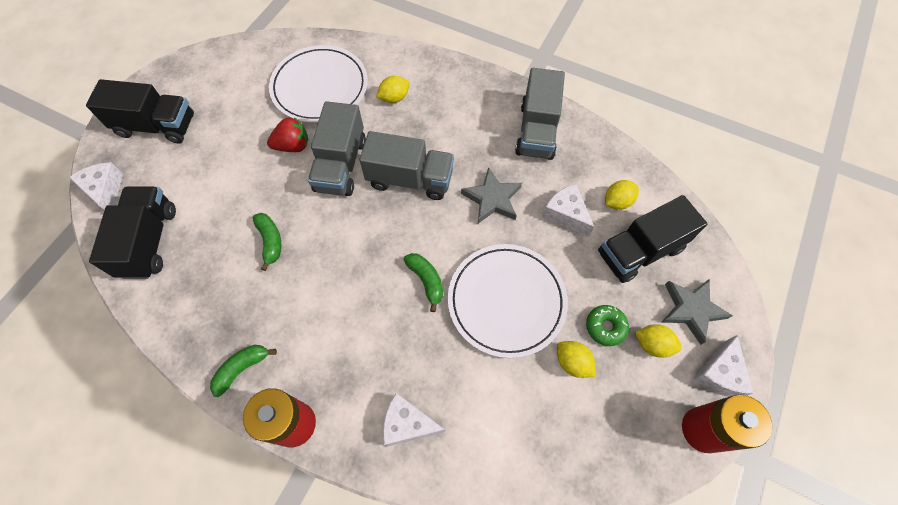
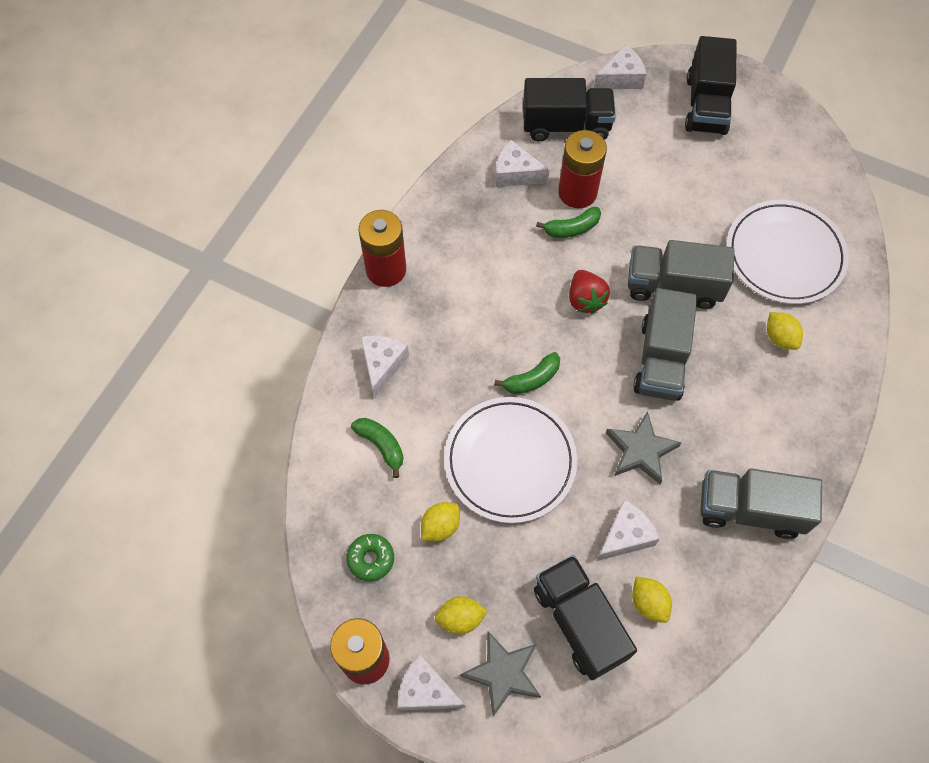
camera: 90 degrees right, 0 degrees up
green banana [210,345,277,397] -> green banana moved to [351,418,403,478]
red strawberry [267,117,308,152] -> red strawberry moved to [569,270,610,314]
green donut [586,305,629,346] -> green donut moved to [347,534,394,581]
yellow lemon [635,324,682,358] -> yellow lemon turned 60 degrees clockwise [435,596,488,634]
none -> white cheese [496,140,550,187]
none -> red battery [558,130,607,208]

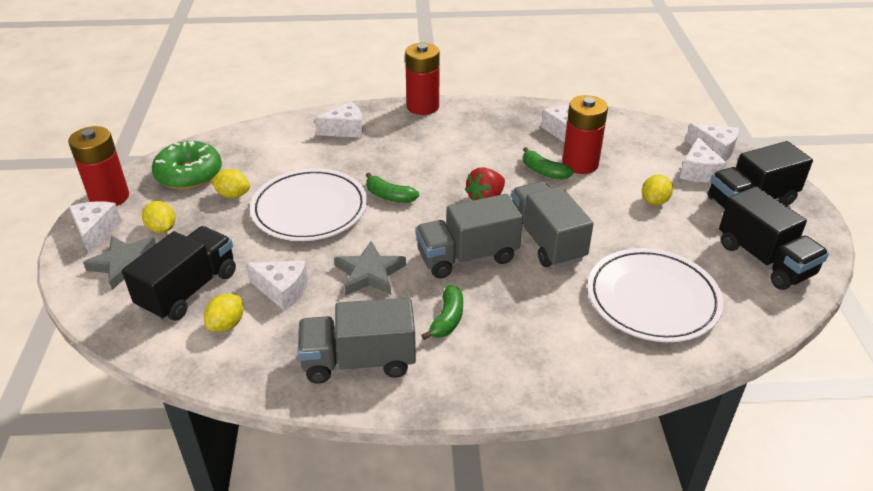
camera: 60 degrees right, 25 degrees down
green donut [347,534,394,581] -> green donut [152,141,222,190], size x1.78
green banana [351,418,403,478] -> green banana moved to [421,285,463,340]
black truck [523,78,616,141] -> black truck moved to [719,186,829,290]
grey truck [700,469,822,539] -> grey truck turned 75 degrees counterclockwise [298,298,416,384]
yellow lemon [767,312,803,350] -> yellow lemon moved to [642,174,673,206]
none -> white cheese [680,137,727,182]

